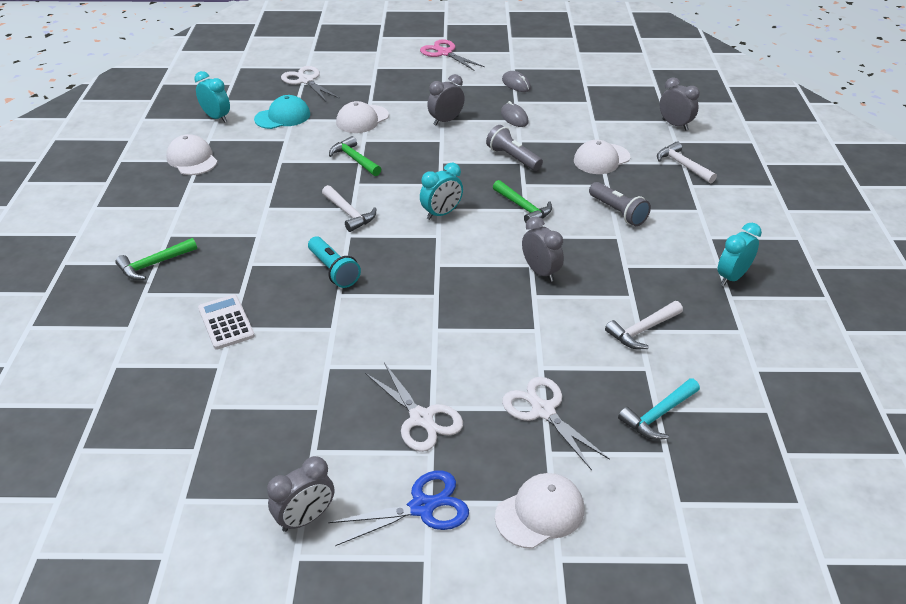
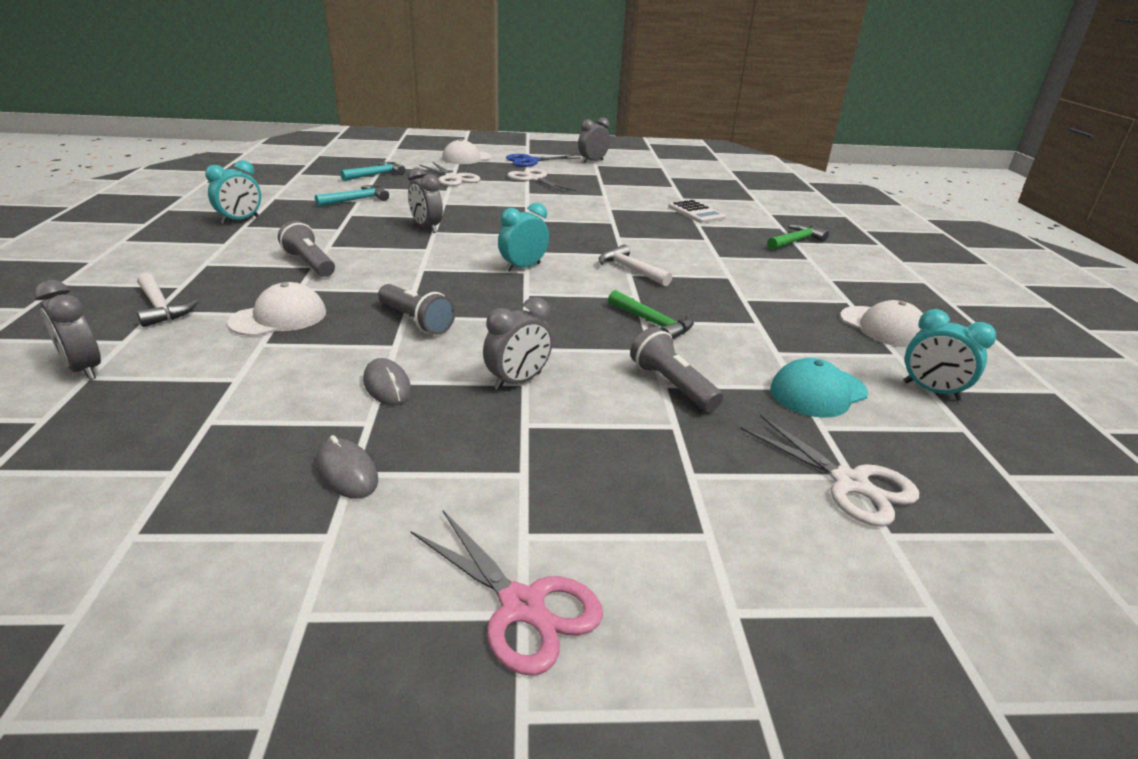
camera: 175 degrees right, 10 degrees down
turquoise flashlight [308,236,361,288] -> none
white cap [336,101,389,133] -> grey flashlight [630,327,723,412]
green hammer [493,180,552,223] -> none
white hammer [605,301,683,349] -> turquoise hammer [315,185,389,207]

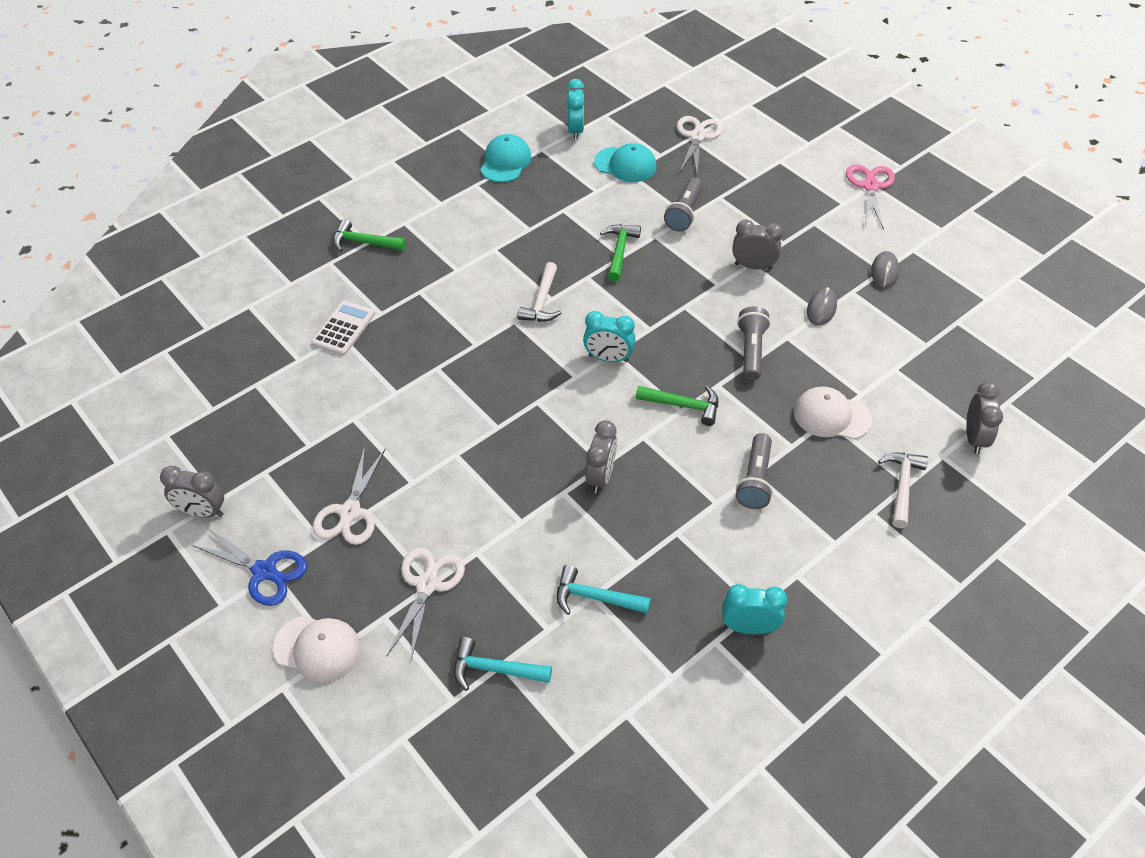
camera: 125 degrees left, 20 degrees up
white cap [840,300,923,347] -> turquoise cap [480,134,532,182]
none -> green hammer [636,386,718,426]

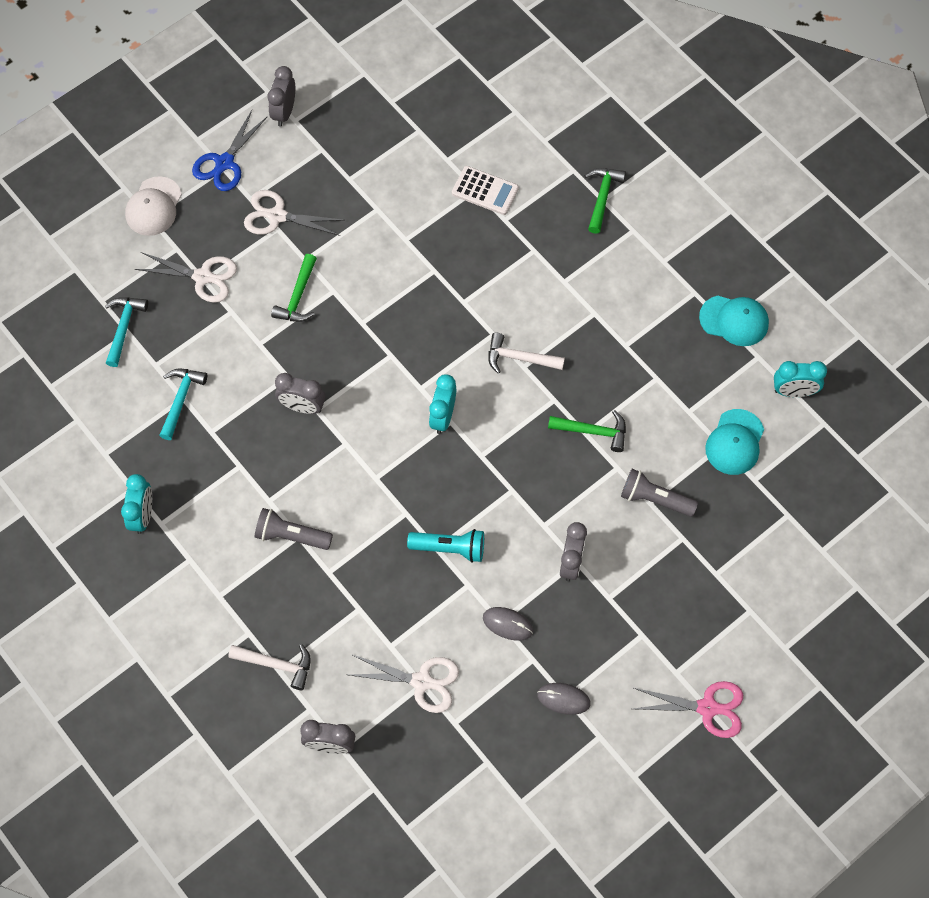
camera: 90 degrees right, 15 degrees up
green hammer [636,386,718,426] -> green hammer moved to [271,254,317,322]
white scissors [677,116,723,174] -> white scissors moved to [350,654,459,713]
grey flashlight [737,306,771,380] -> turquoise flashlight [407,529,484,562]
white cap [794,386,872,439] -> none

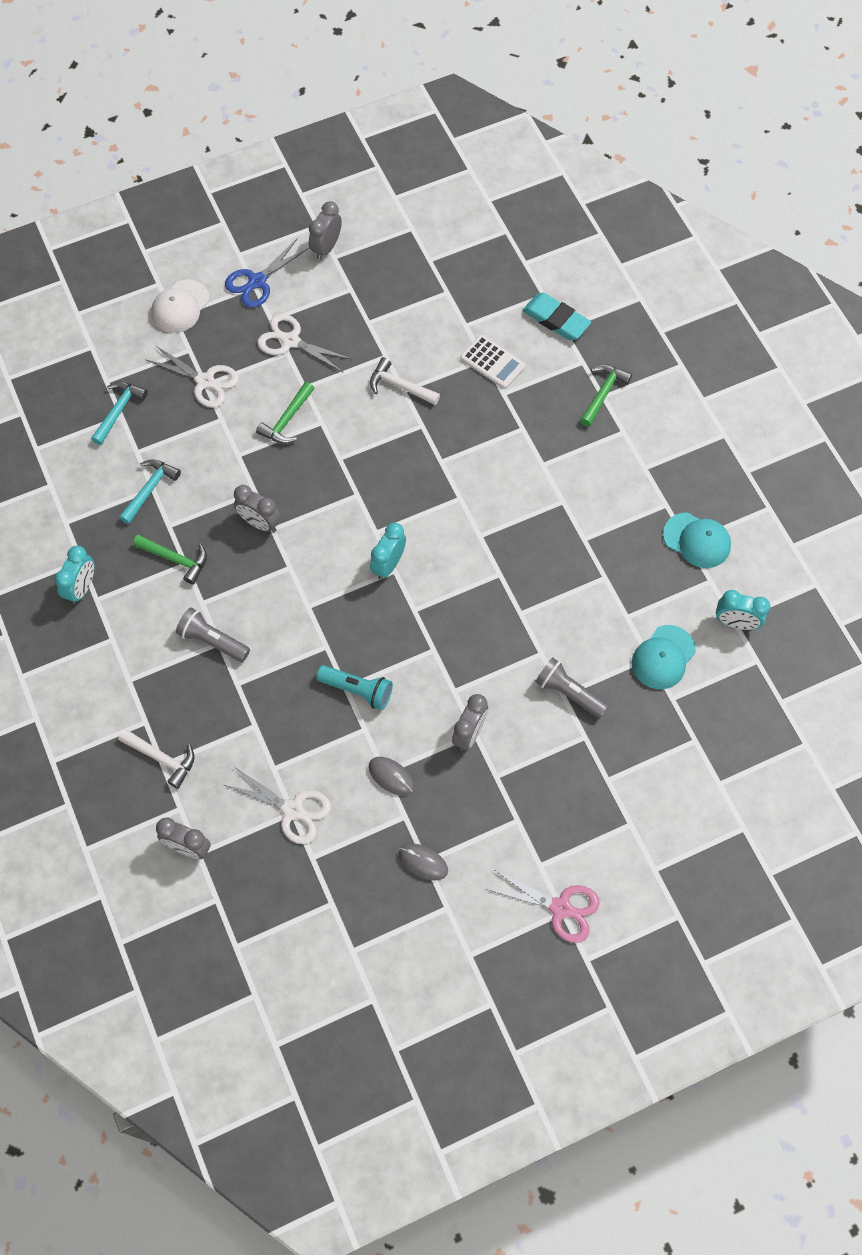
camera: 15 degrees right, 0 degrees up
white hammer [488,333,565,374] -> white hammer moved to [370,357,440,405]
green hammer [548,410,626,452] -> green hammer moved to [133,535,207,585]
none -> turquoise eraser [522,293,591,340]

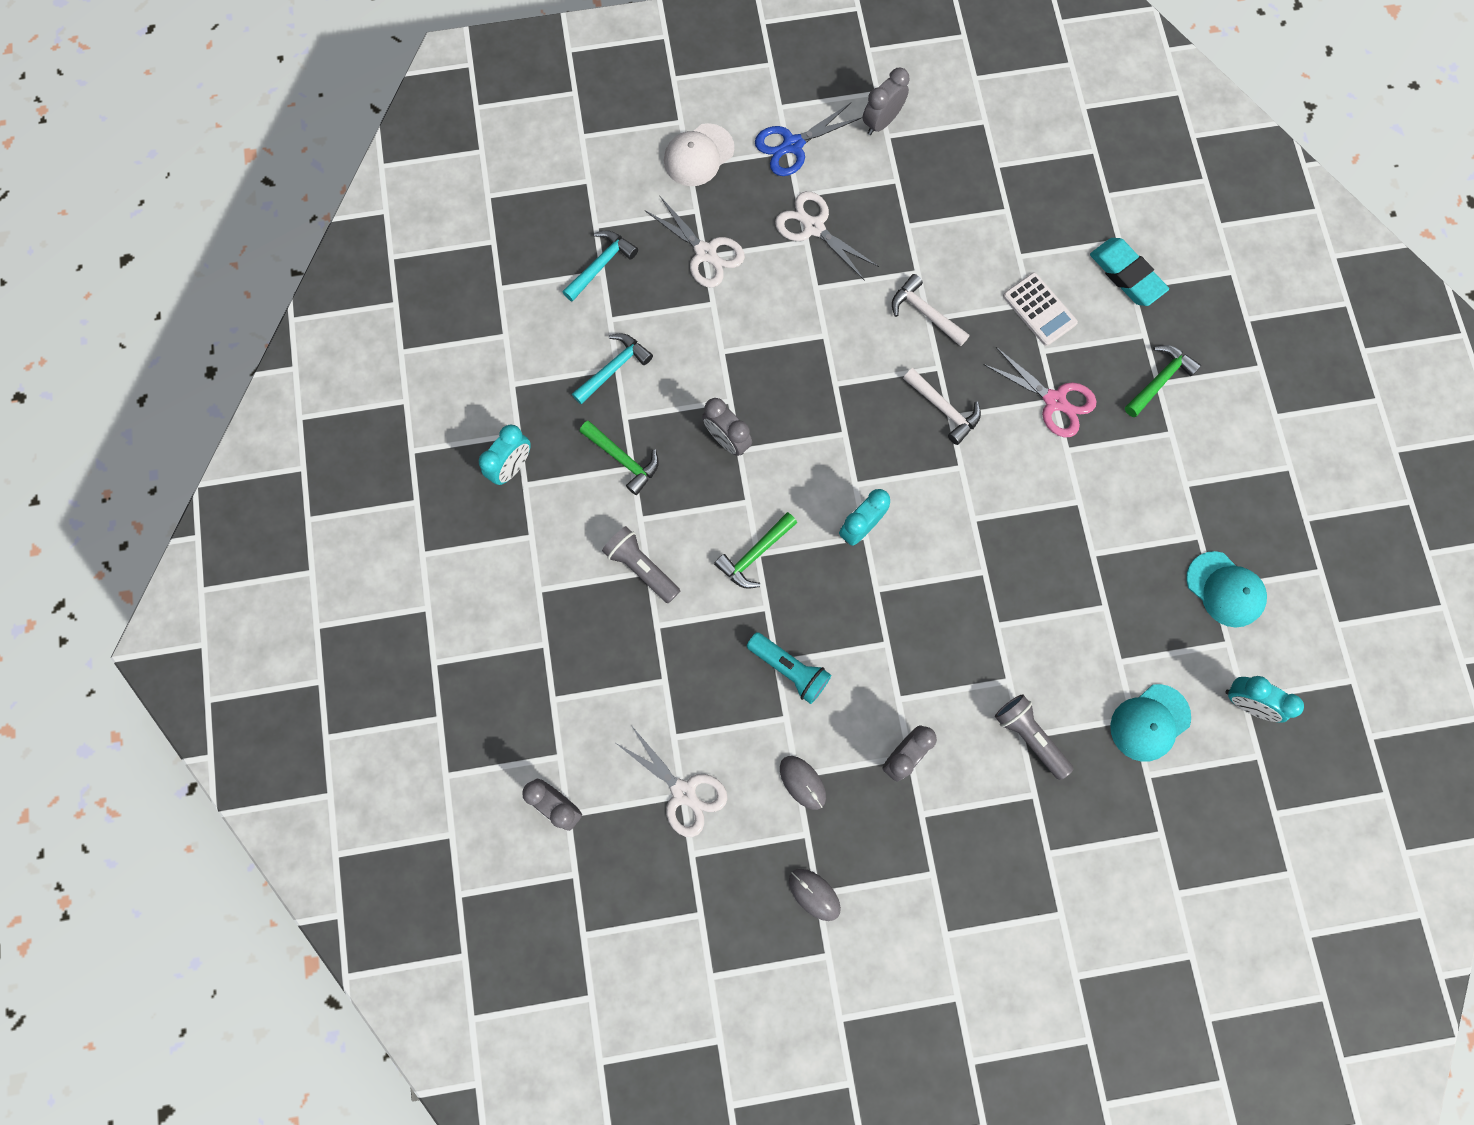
camera: 15 degrees right, 10 degrees up
white hammer [118,729,195,789] -> white hammer moved to [903,368,981,445]
green hammer [256,382,315,444] -> green hammer moved to [714,512,797,589]
pink scissors [486,869,600,943] -> pink scissors moved to [983,347,1097,437]

